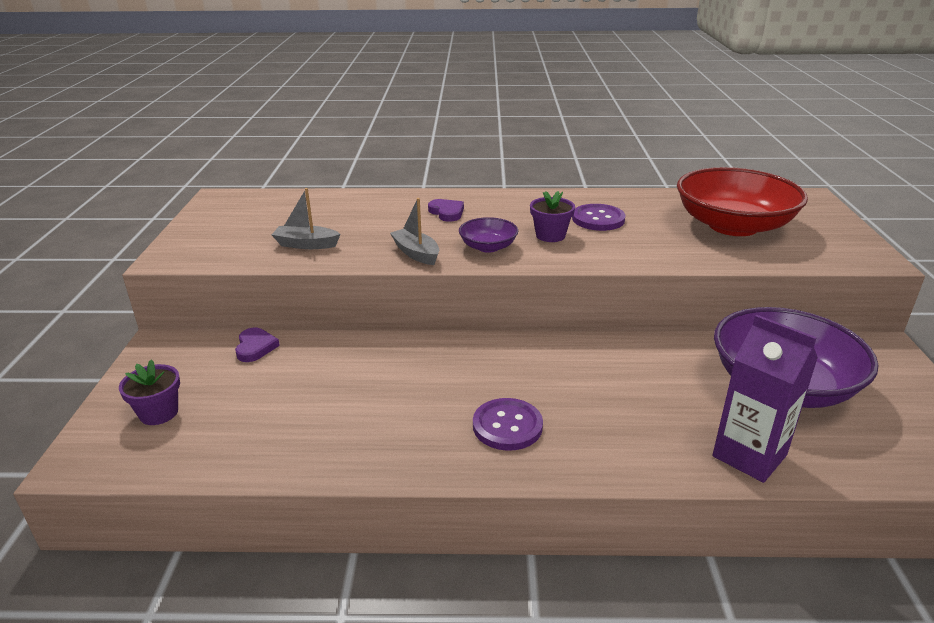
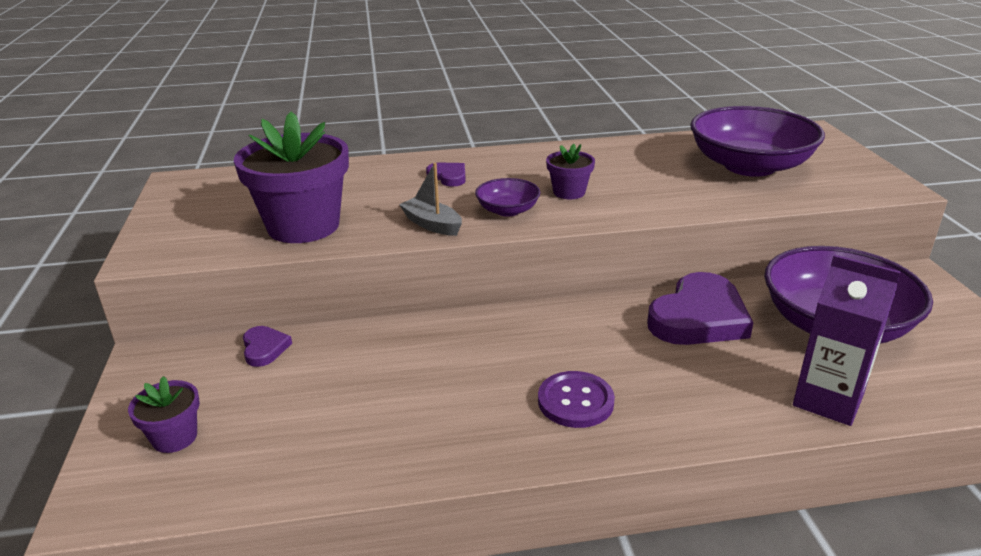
camera: 10 degrees left, 0 degrees up
grey boat [271,188,341,249] -> purple flower pot [234,111,349,243]
purple button [572,204,625,231] -> none
red bowl [677,167,808,236] -> purple bowl [690,106,825,177]
none -> purple heart [647,272,754,345]

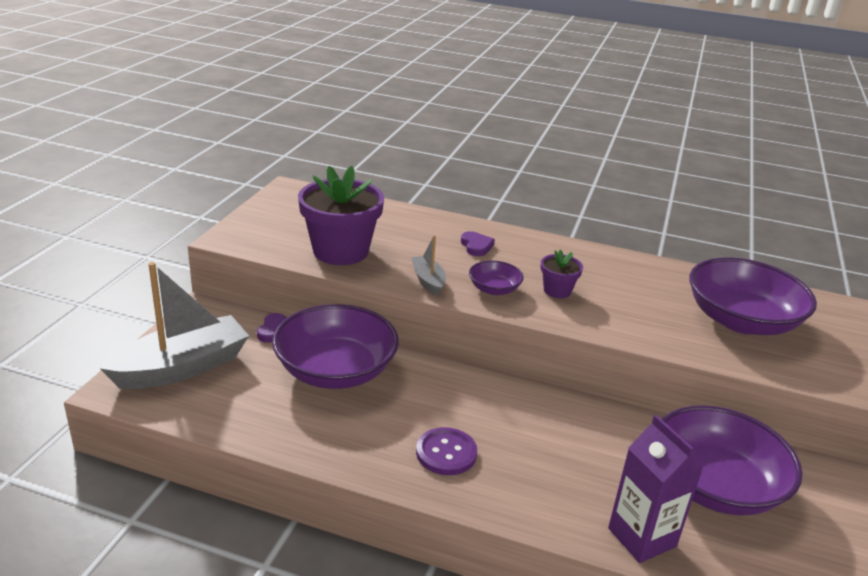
camera: 25 degrees right, 0 degrees up
purple flower pot [128,376,200,453] -> grey boat [100,262,249,389]
purple heart [647,272,754,345] -> none
none -> purple bowl [272,304,399,389]

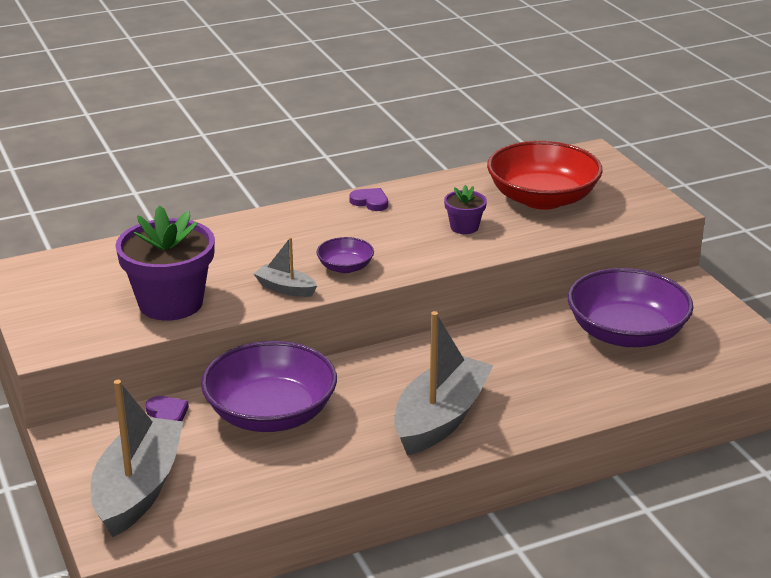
camera: 40 degrees left, 0 degrees up
purple button [416,427,477,475] -> grey boat [394,311,493,456]
purple heart [461,231,495,256] -> purple heart moved to [350,188,388,211]
purple flower pot [541,250,583,298] -> purple flower pot moved to [444,185,487,234]
purple carton [608,415,703,563] -> none
purple bowl [689,257,817,335] -> red bowl [487,141,603,210]

